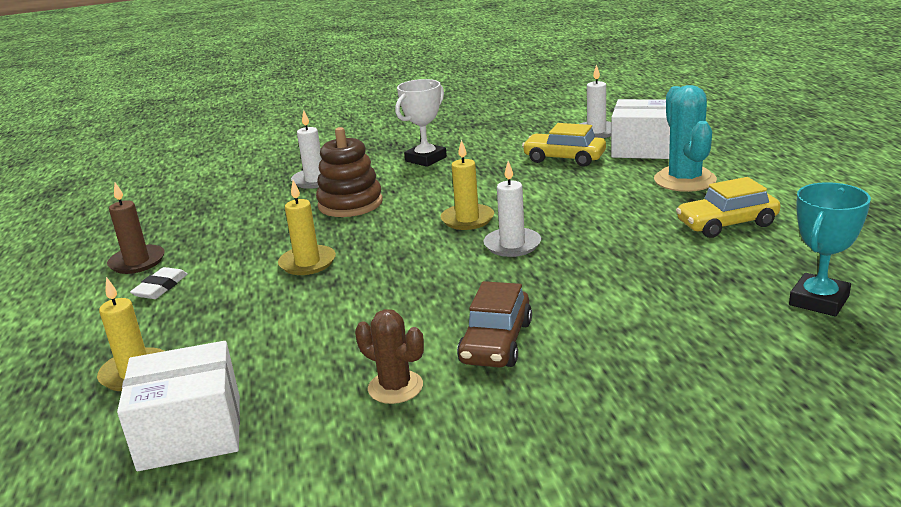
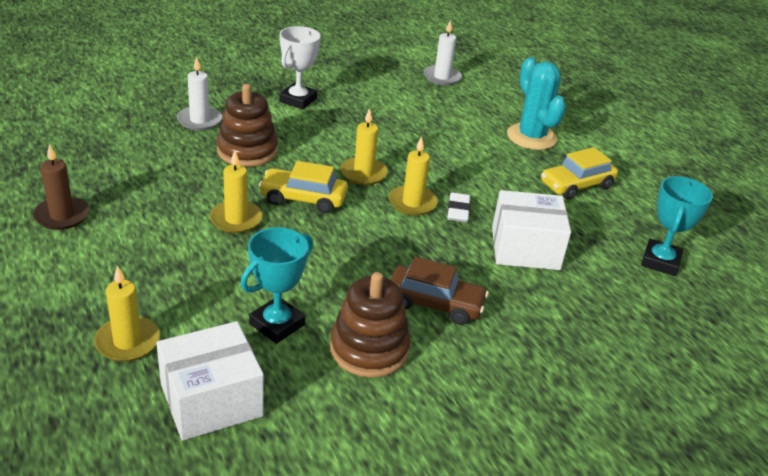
camera: 20 degrees left, 10 degrees up
white eraser [130,267,188,299] -> white eraser moved to [447,192,470,222]
brown cactus [355,309,424,404] -> brown stacking toy [330,272,411,378]
brown car [457,281,532,368] -> brown car turned 75 degrees counterclockwise [390,257,489,325]
white candle [484,161,541,257] -> yellow candle [389,136,438,216]
yellow car [522,123,606,167] -> yellow car moved to [259,161,348,213]
white box [611,99,670,159] -> white box moved to [492,190,571,270]
none -> turquoise trophy [241,227,313,344]

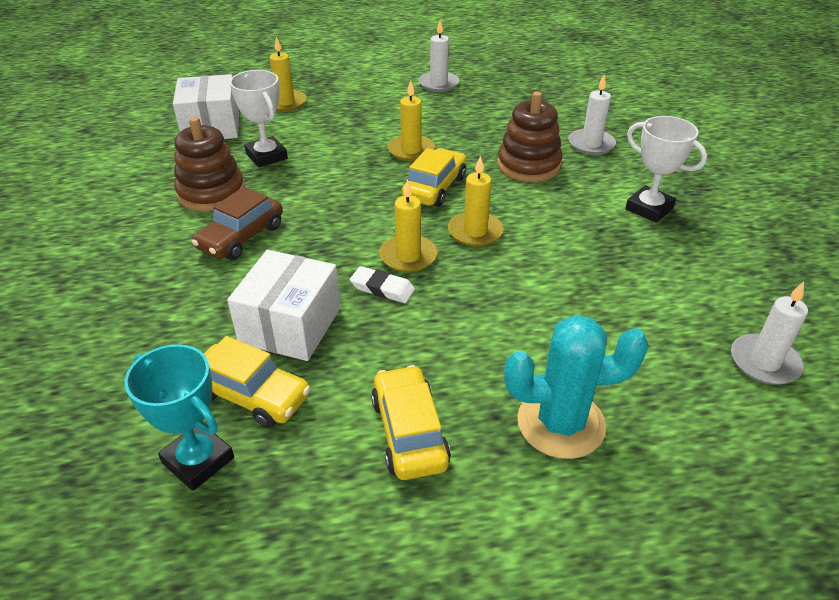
camera: 110 degrees right, 5 degrees up
brown candle [33,144,90,230] -> white candle [418,20,459,92]
turquoise trophy [241,227,313,344] -> white trophy [230,70,288,167]
none -> yellow car [204,336,311,428]

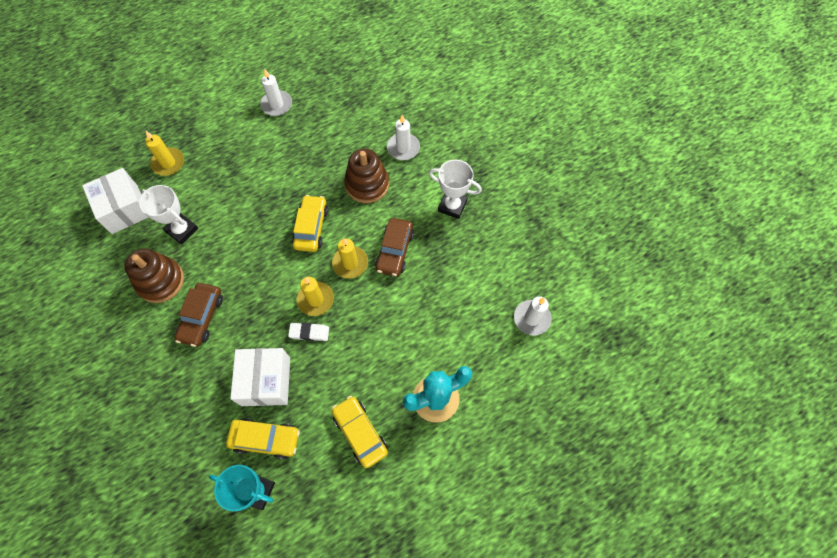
camera: 20 degrees left, 25 degrees up
yellow candle [388,80,435,161] -> none
none -> brown car [375,218,414,276]

